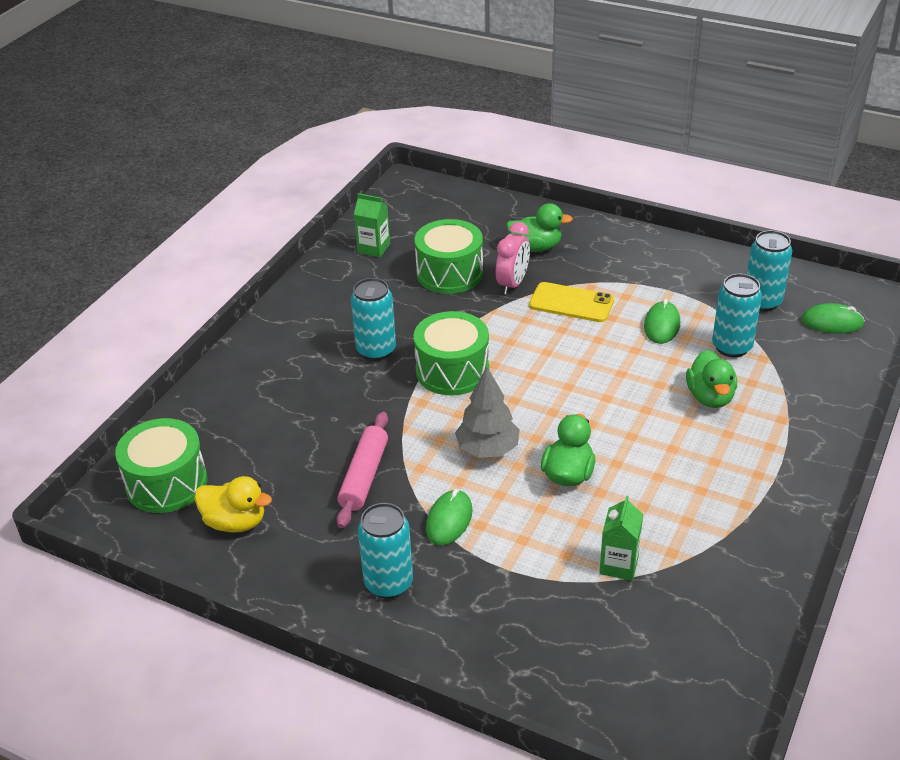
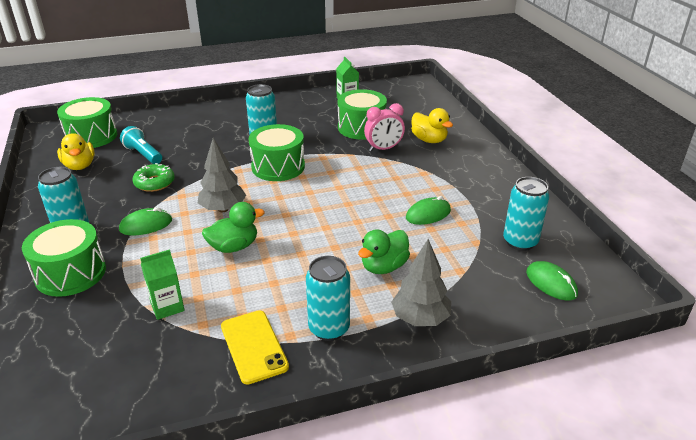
camera: 45 degrees right, 5 degrees down
pink rolling pin [336,412,388,528] -> green donut [132,163,175,192]
green duck [506,203,573,252] -> yellow duck [411,108,453,143]
yellow phone [529,282,614,322] -> yellow phone moved to [221,311,289,385]
turquoise can [712,274,762,358] -> turquoise can moved to [306,256,350,341]
none -> green drum [22,219,106,297]
none -> turquoise flashlight [120,126,162,164]
none -> grey tree [391,239,451,326]

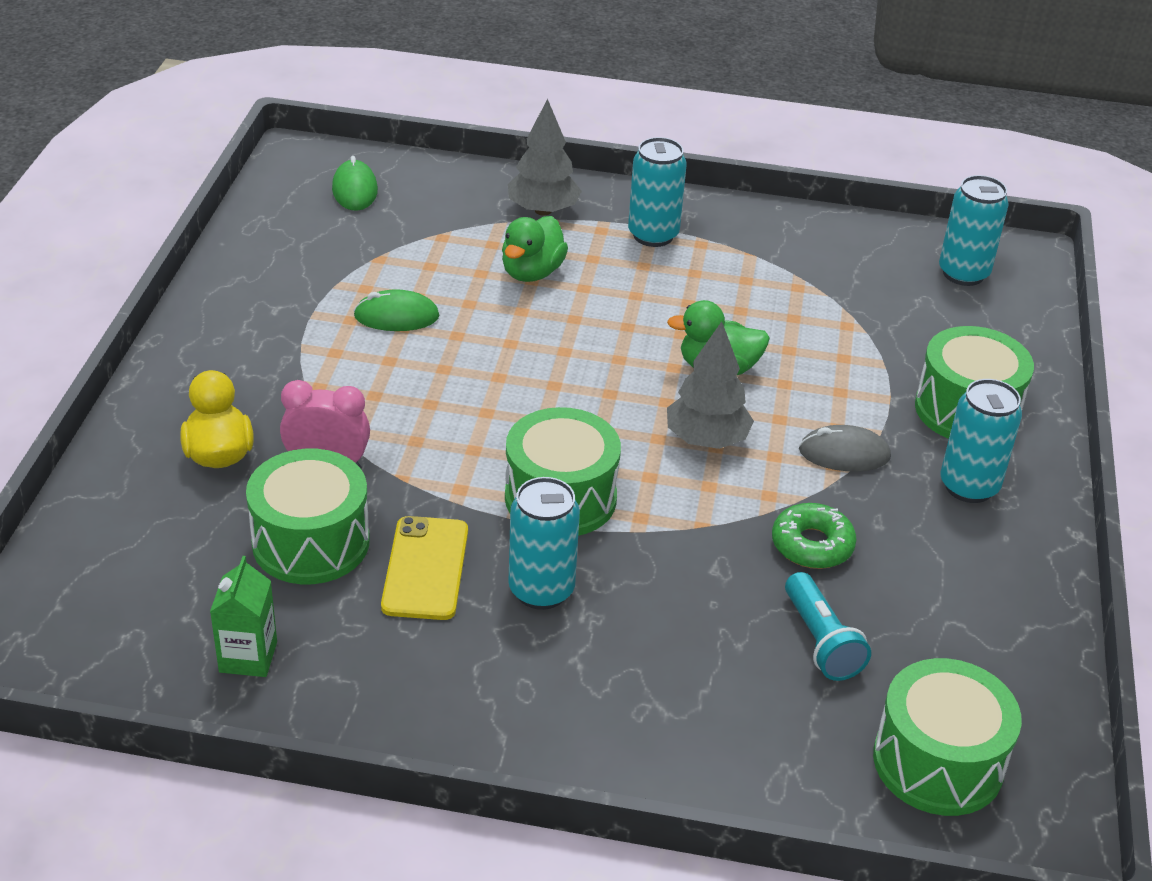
camera: 155 degrees left, 5 degrees up
yellow duck [57,133,95,170] -> none
green mouse [119,207,172,235] -> grey mouse [799,425,891,472]
green carton [140,249,185,320] -> none
yellow phone [221,311,289,385] -> yellow phone moved to [381,516,468,620]
green duck [358,229,410,274] -> green duck turned 135 degrees clockwise [502,216,568,282]
turquoise can [503,177,549,251] -> turquoise can moved to [939,175,1009,286]

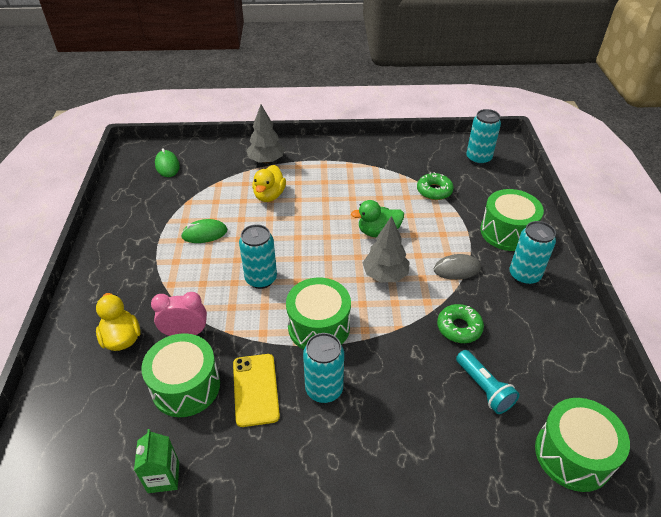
camera: 10 degrees left, 5 degrees up
green duck [502,216,568,282] -> yellow duck [252,165,286,202]
turquoise can [628,137,687,247] -> turquoise can moved to [239,224,277,289]
none -> green donut [417,172,454,200]

